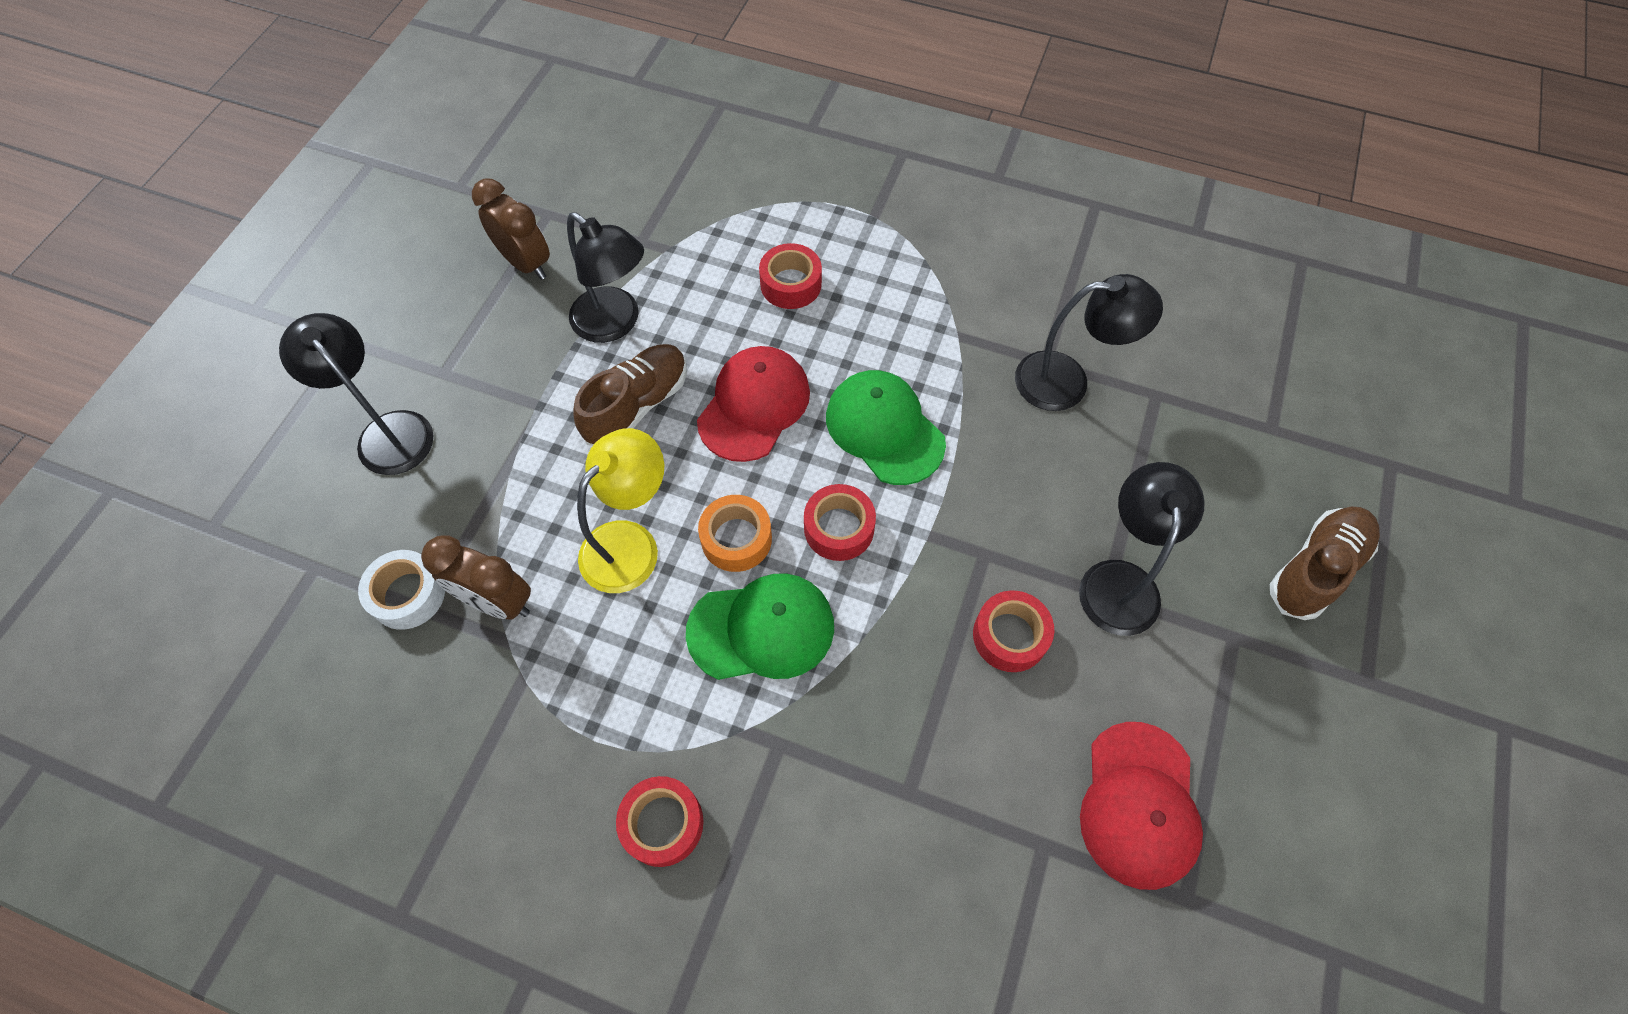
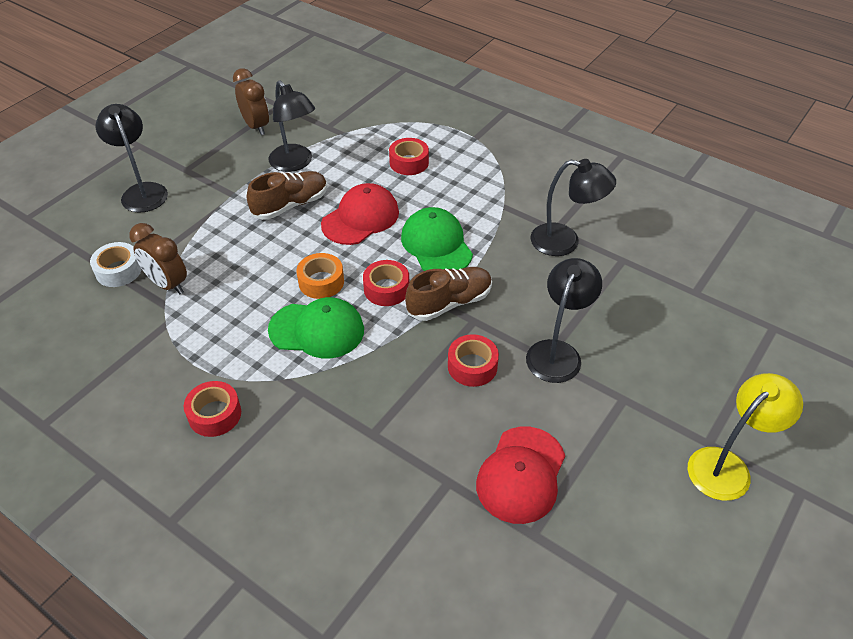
camera: 15 degrees right, 15 degrees down
yellow lamp [577,428,664,593] -> yellow lamp moved to [688,373,803,501]
brown shoe [1270,506,1380,620] -> brown shoe moved to [405,267,492,321]

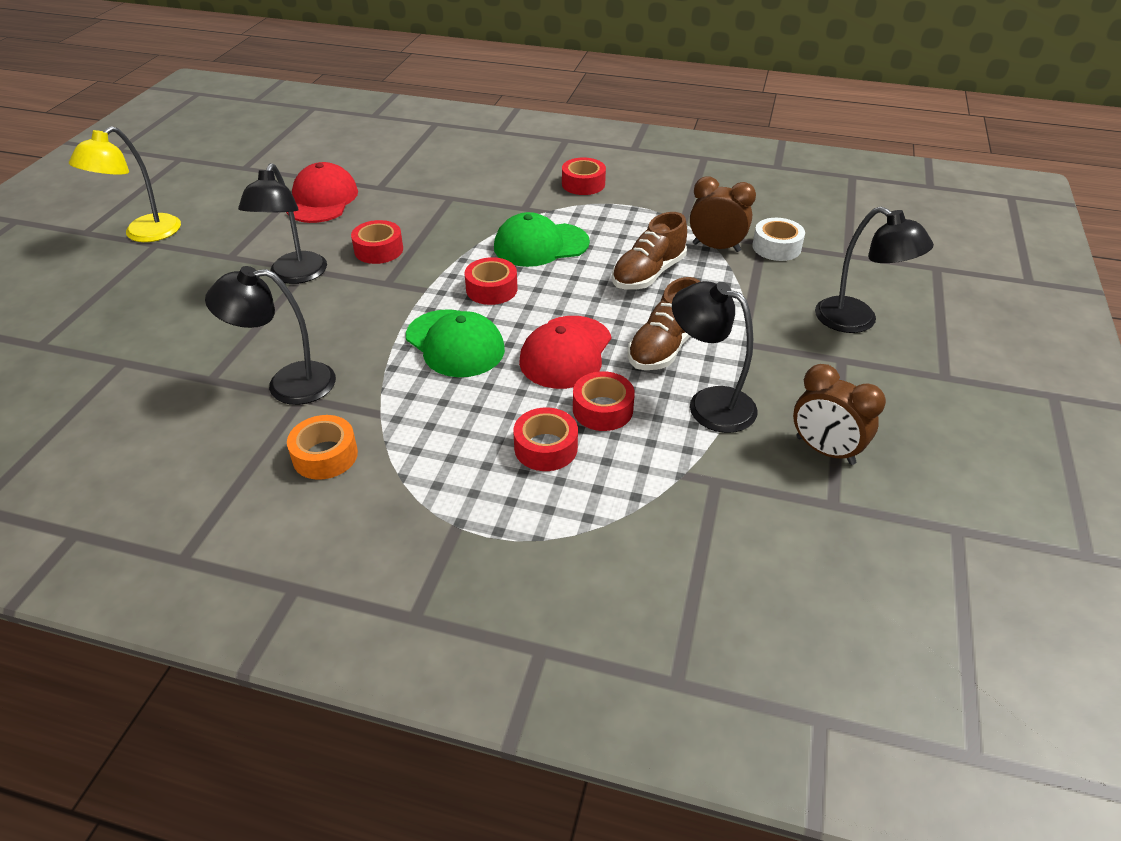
camera: 160 degrees right, 5 degrees down
orange tape [297,253,344,299] -> orange tape moved to [287,415,358,480]
brown shoe [405,267,492,321] -> brown shoe moved to [612,212,687,290]
none -> red tape [573,371,635,431]

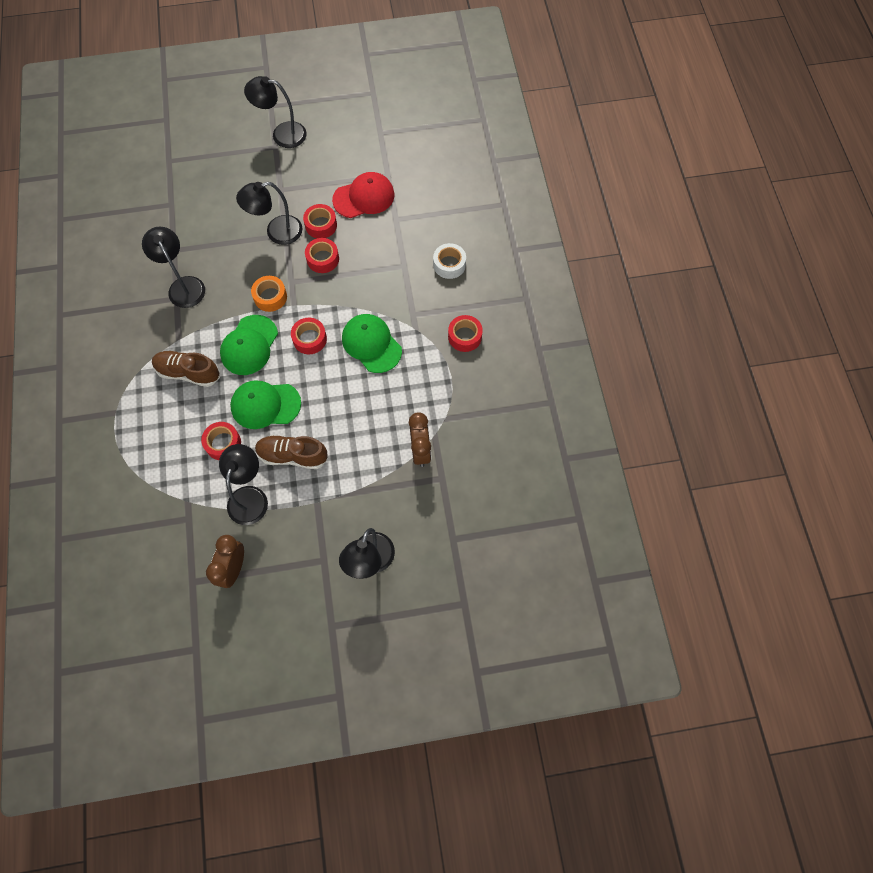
camera: 65 degrees right, 25 degrees up
yellow lamp [69,126,181,242] -> black lamp [244,76,307,148]
orange tape [287,415,358,480] -> orange tape moved to [251,276,287,312]
red tape [513,408,578,471] -> red tape moved to [303,204,337,238]
red cap [519,316,611,389] -> green cap [230,380,301,429]
brown shoe [612,212,687,290] -> brown shoe moved to [152,351,220,387]
white tape [752,218,805,261] -> white tape moved to [433,243,466,279]

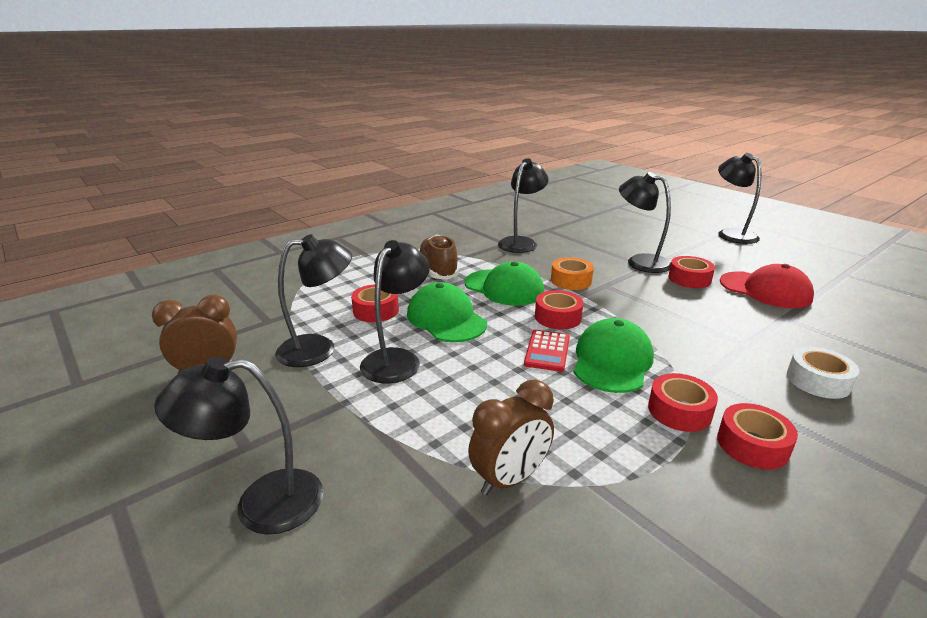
camera: 60 degrees right, 40 degrees down
green cap [220,315,278,375] -> green cap turned 135 degrees counterclockwise [465,261,544,305]
brown shoe [255,435,328,469] -> black lamp [360,240,430,384]
red tape [305,238,339,273] -> red tape moved to [648,373,718,432]
none -> red calculator [524,330,570,372]

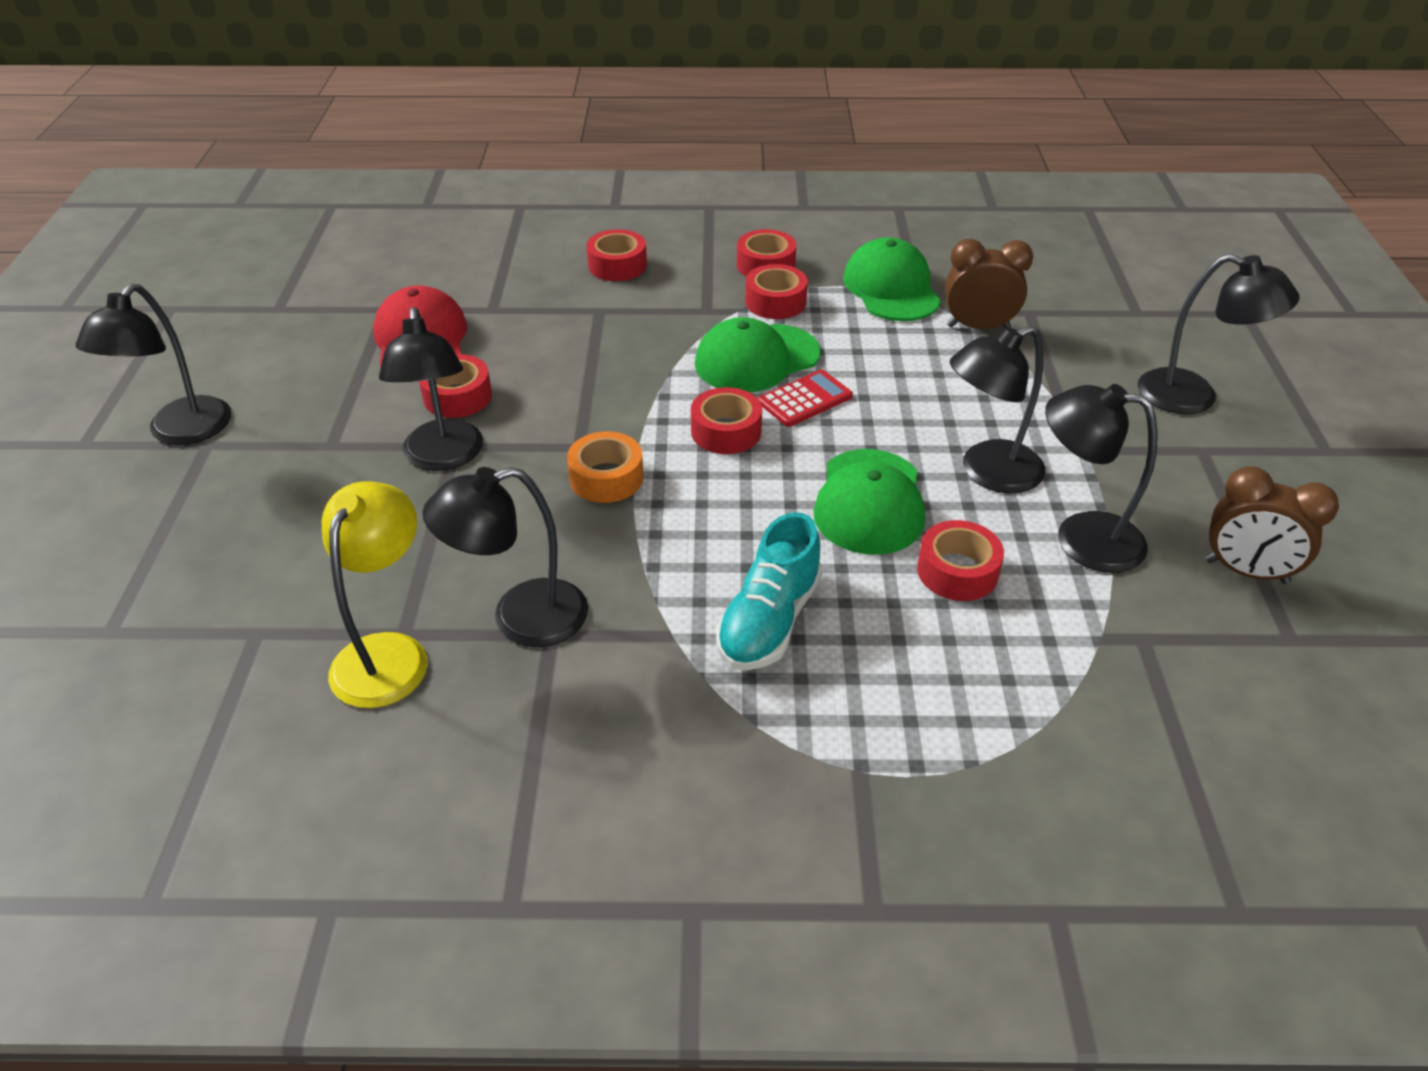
camera: 140 degrees left, 15 degrees up
brown shoe [418,235,459,280] -> turquoise shoe [716,512,822,670]
green cap [465,261,544,305] -> green cap moved to [843,237,941,321]
white tape [787,347,859,399] -> red tape [586,229,647,281]
none -> yellow lamp [322,481,427,708]

